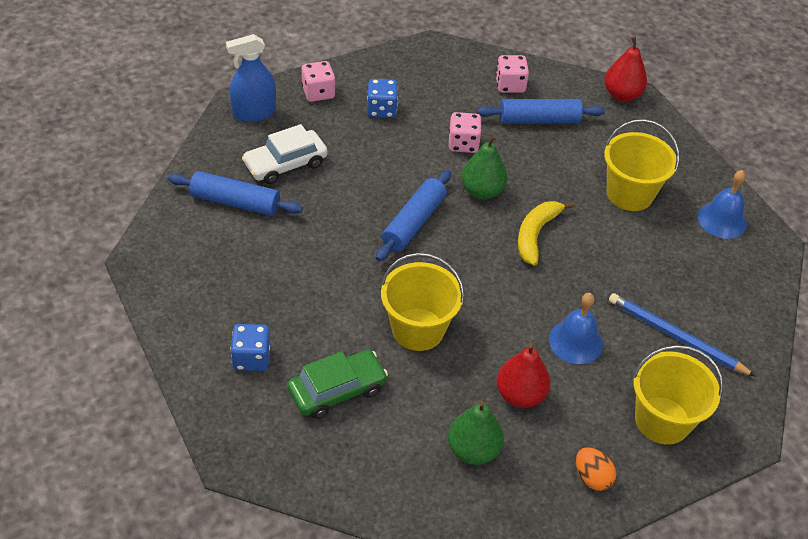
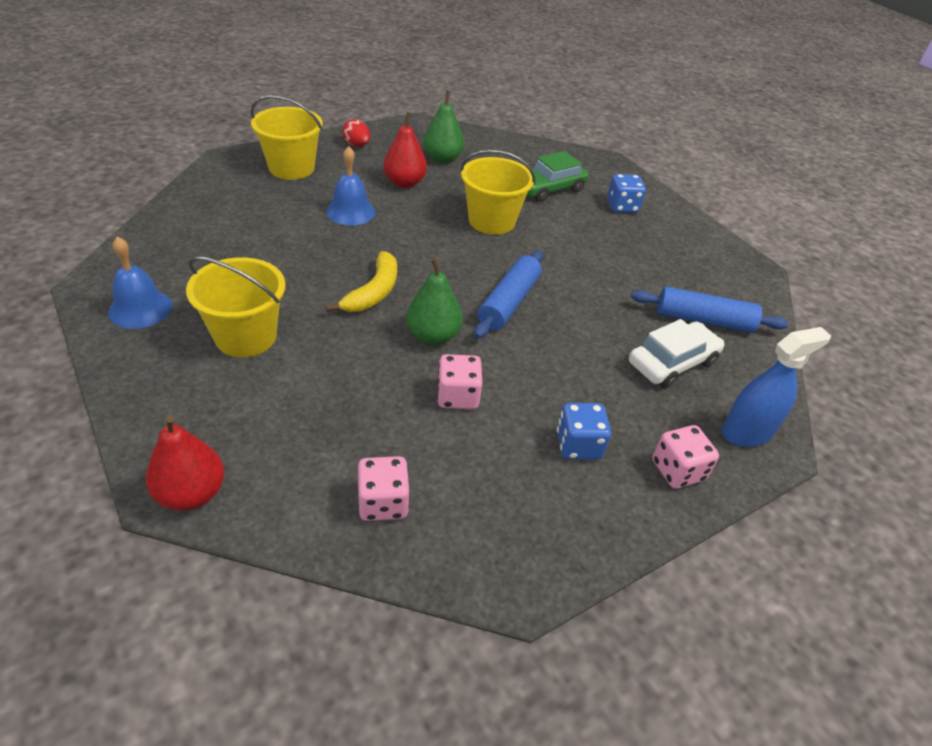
camera: 175 degrees right, 5 degrees down
blue rolling pin [477,99,605,124] -> none
orange egg [576,447,616,491] -> red egg [342,119,370,147]
blue pencil [609,293,756,377] -> none

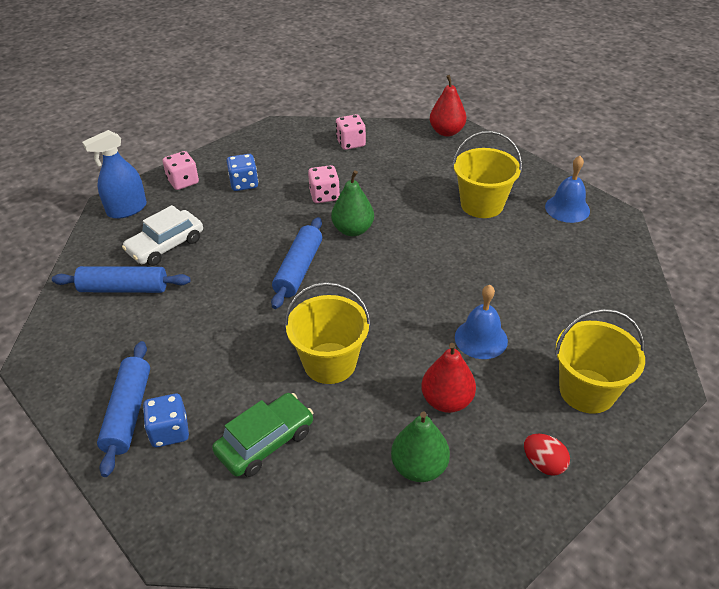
camera: 175 degrees right, 0 degrees up
yellow banana [325,251,397,312] -> none
none -> blue rolling pin [97,341,150,477]

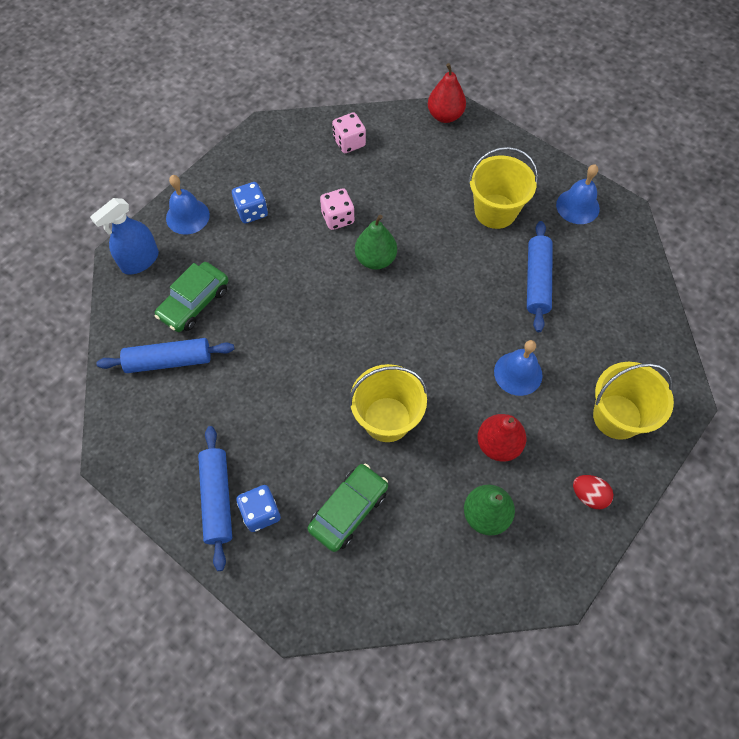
camera: 10 degrees left, 20 degrees up
white car [122,205,203,266] -> green car [155,262,228,332]
pink dice [163,151,199,190] -> blue bell [166,175,210,235]
blue rolling pin [271,217,322,309] -> blue rolling pin moved to [527,221,553,332]

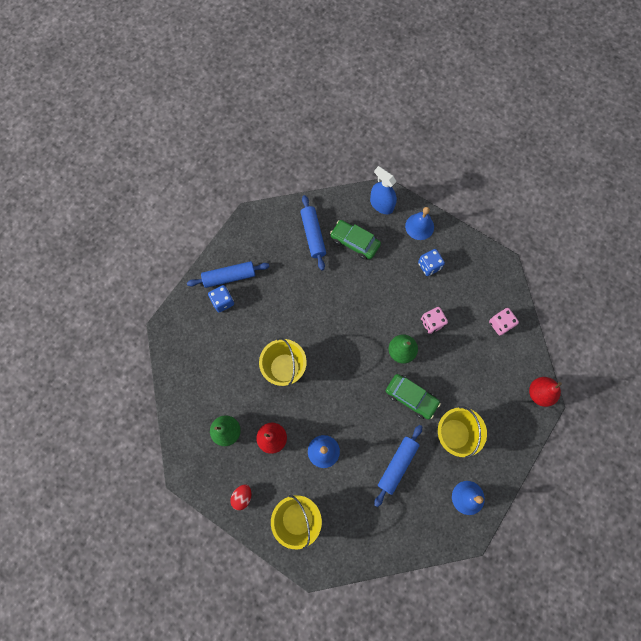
camera: 85 degrees right, 10 degrees up
green car [308,463,388,552] -> green car moved to [386,374,441,420]
blue rolling pin [527,221,553,332] -> blue rolling pin turned 60 degrees counterclockwise [374,425,422,507]

